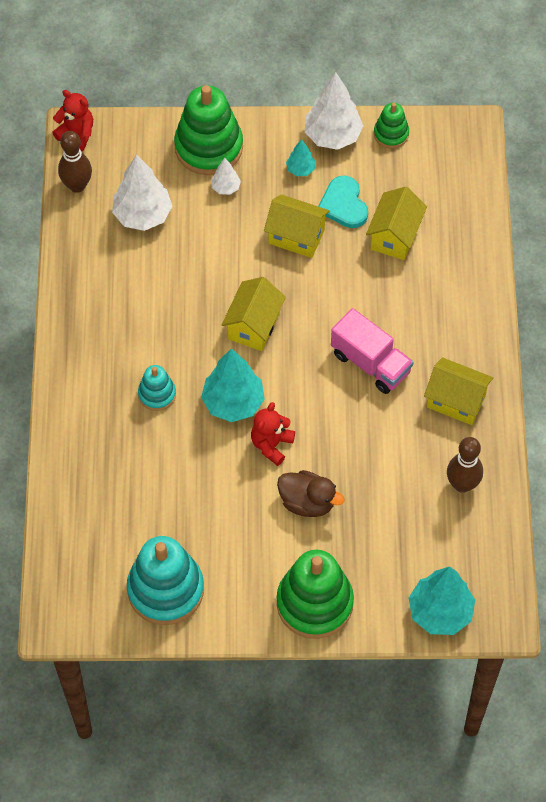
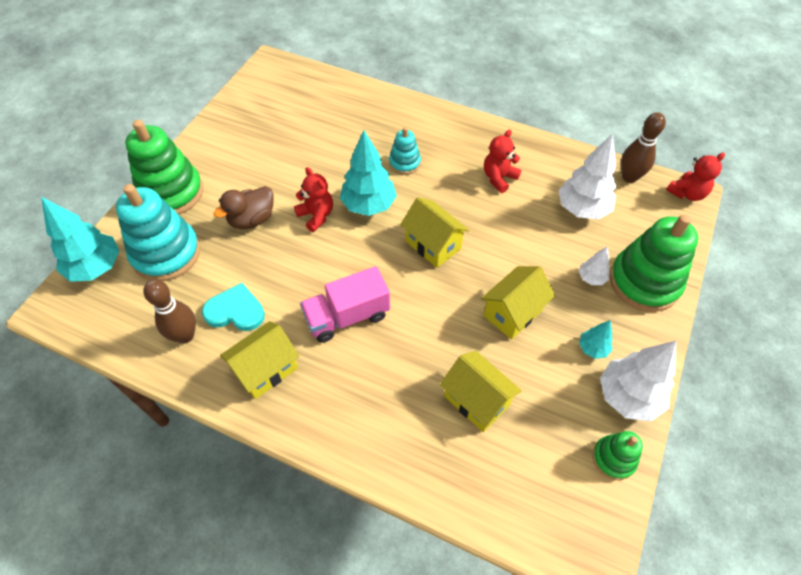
camera: 115 degrees right, 5 degrees down
turquoise stacking toy [127,536,204,625] -> turquoise stacking toy moved to [116,184,200,281]
turquoise heart [318,176,368,228] -> turquoise heart moved to [202,283,265,331]
none -> red teddy bear [484,129,521,193]

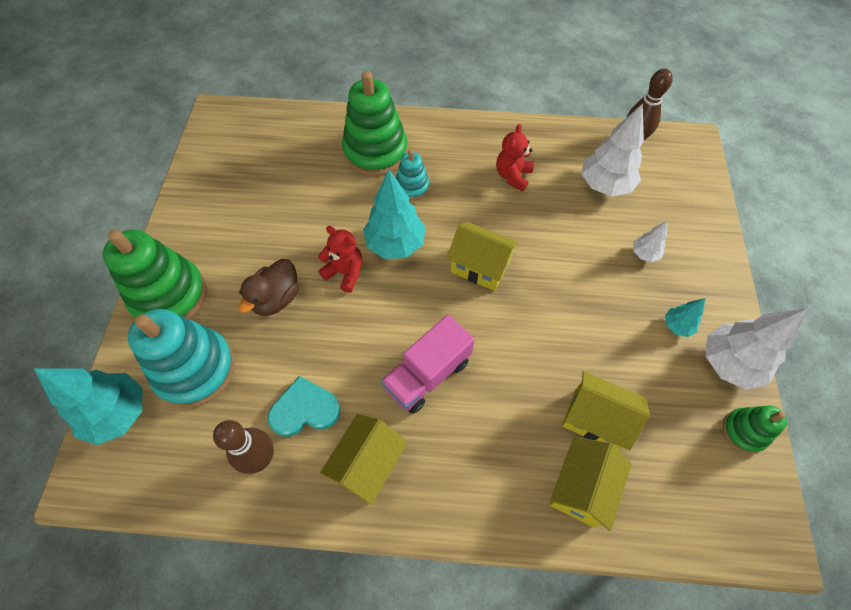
camera: 20 degrees left, 5 degrees up
yellow house [481,266,555,340] -> yellow house moved to [550,437,631,531]
green stacking toy [609,215,698,312] -> green stacking toy moved to [342,71,408,176]
red teddy bear [666,152,725,201] -> none

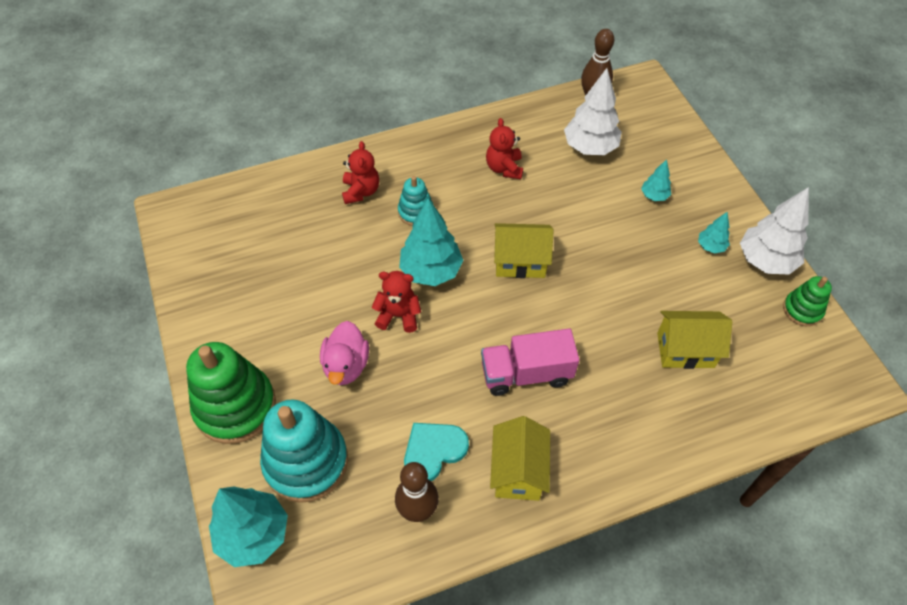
camera: 25 degrees left, 5 degrees down
brown duck [238,259,299,316] -> pink duck [320,321,369,385]
green stacking toy [342,71,408,176] -> red teddy bear [342,141,379,204]
pink truck [381,315,475,414] -> pink truck turned 60 degrees clockwise [481,329,579,396]
yellow house [550,437,631,531] -> none
white tree [633,221,667,262] -> turquoise tree [641,160,671,201]

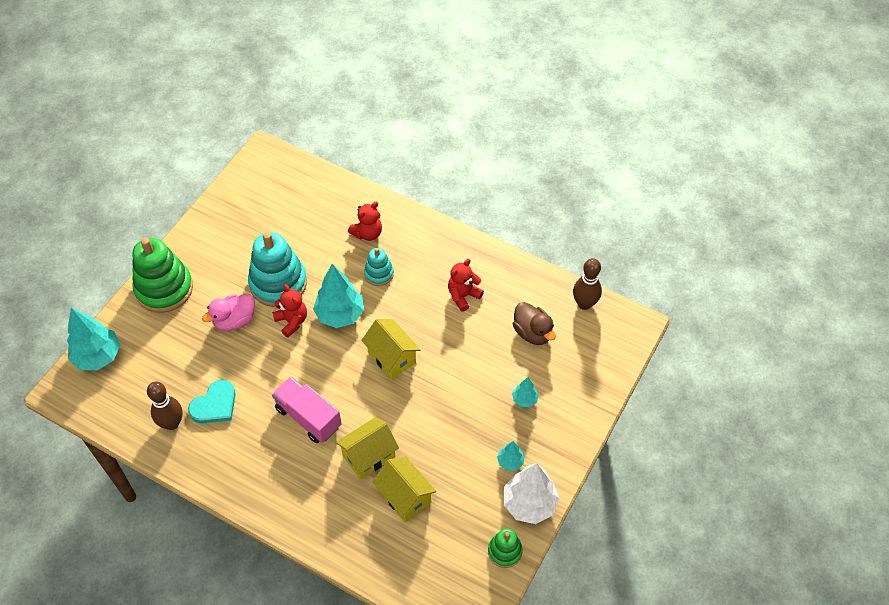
camera: 50 degrees right, 0 degrees up
turquoise stacking toy [260,399,348,503] -> turquoise stacking toy moved to [248,232,307,307]
turquoise heart [404,423,469,481] -> turquoise heart turned 120 degrees clockwise [188,380,236,423]
yellow house [490,416,550,501] -> yellow house moved to [336,417,399,480]
white tree [564,68,622,155] -> brown duck [513,302,556,345]

